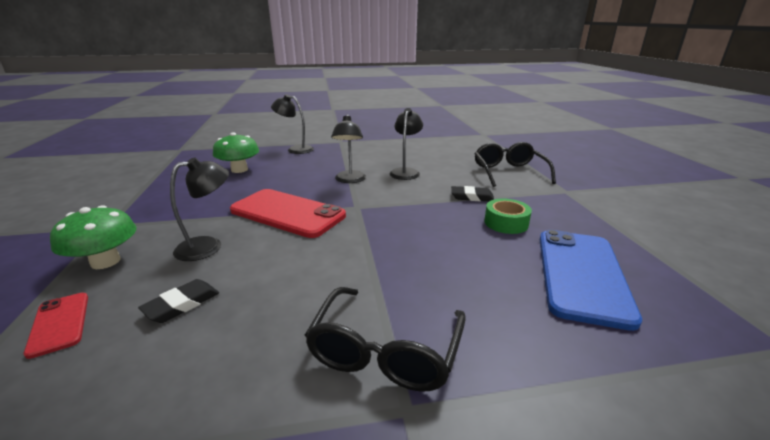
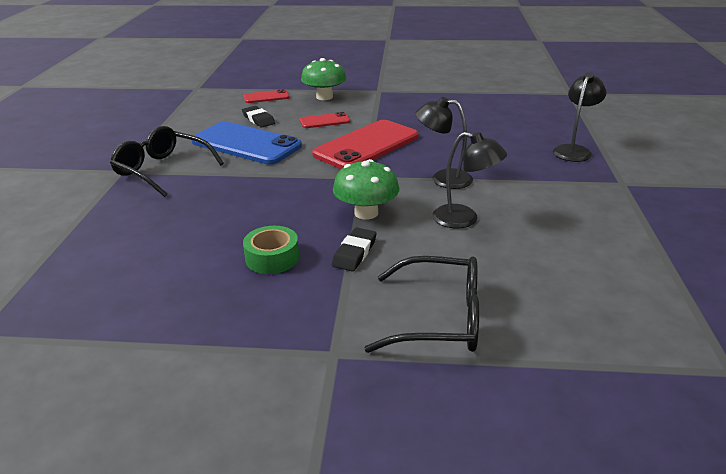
camera: 105 degrees right, 5 degrees up
black lamp [170,157,229,261] -> red phone [300,112,350,128]
green mushroom [213,132,259,173] -> green mushroom moved to [333,159,399,219]
blue phone [540,230,642,331] -> blue phone moved to [192,121,302,165]

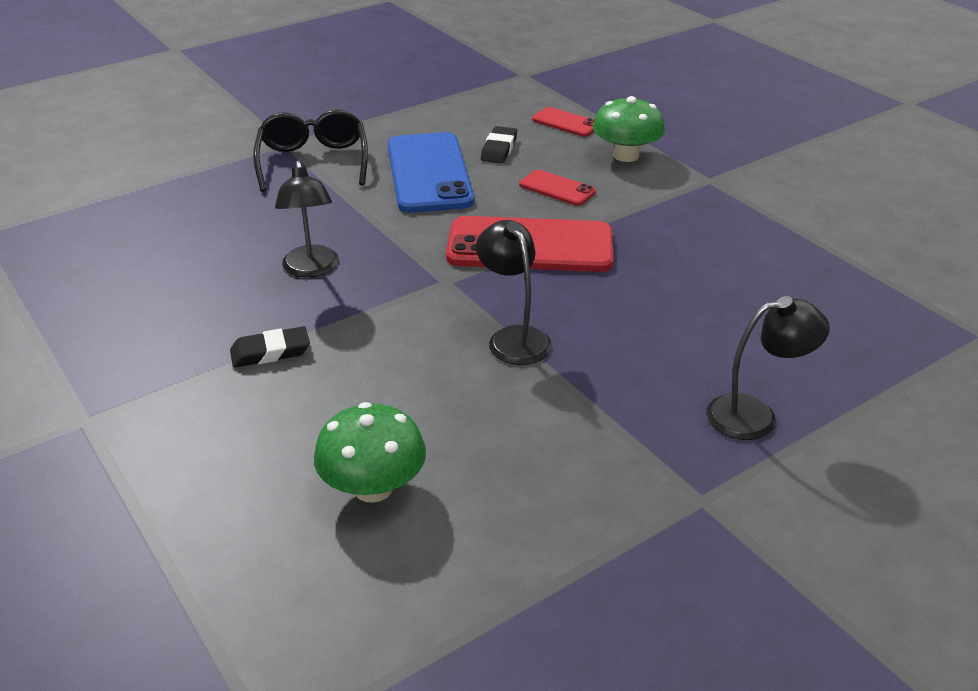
camera: 50 degrees right, 5 degrees up
green tape [243,226,299,274] -> none
green mushroom [333,159,399,219] -> green mushroom moved to [314,402,426,503]
black glasses [364,256,479,353] -> none
black lamp [432,132,507,229] -> black lamp moved to [275,161,339,277]

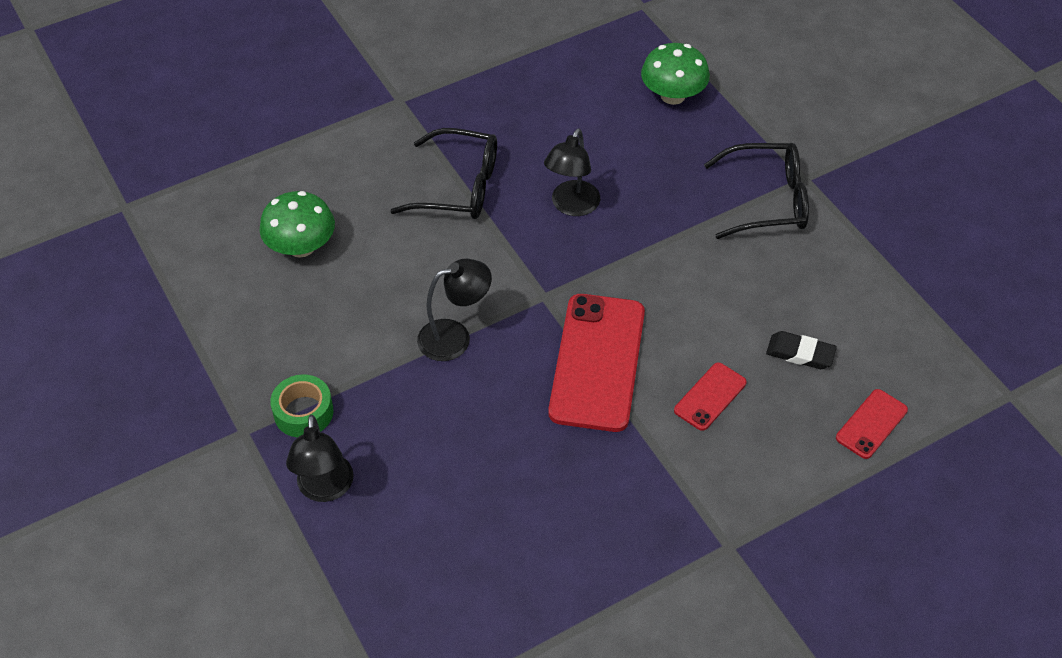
camera: 95 degrees right, 15 degrees up
black eraser [230,326,310,368] -> black glasses [390,128,497,219]
black lamp [275,161,339,277] -> black lamp turned 60 degrees counterclockwise [544,129,600,216]
blue phone [388,132,474,213] -> none
green mushroom [593,96,665,162] -> green mushroom moved to [641,43,710,105]
none -> green tape [270,374,333,437]

